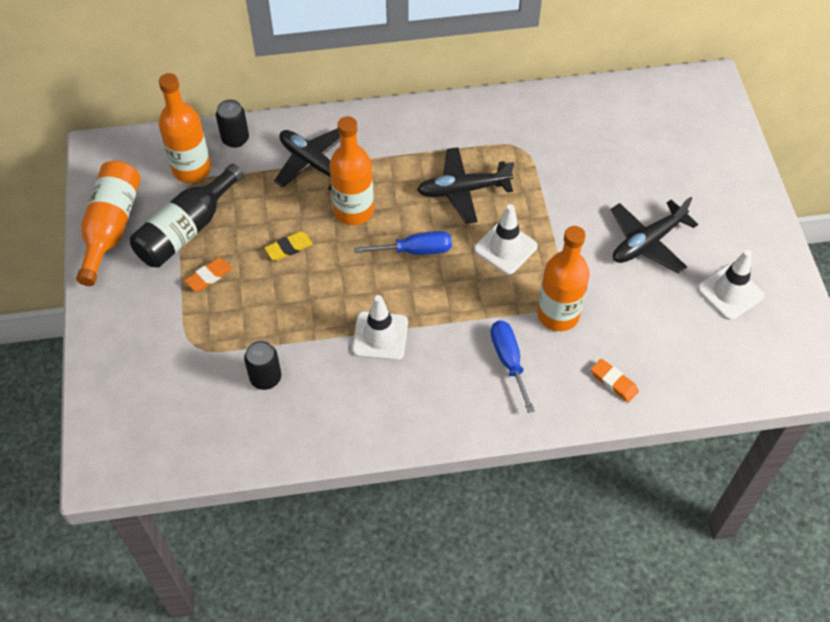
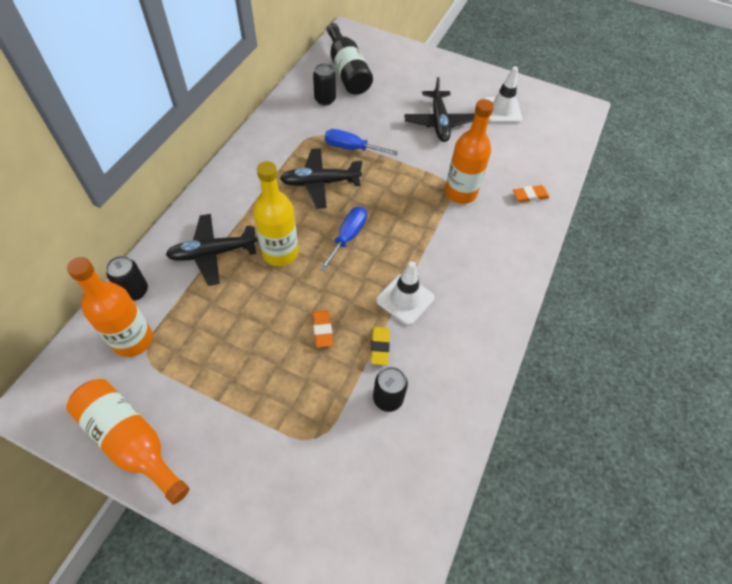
camera: 60 degrees left, 0 degrees up
black bottle [130,164,243,268] -> black bottle moved to [327,23,373,95]
orange eraser [185,258,232,291] -> orange eraser moved to [313,310,333,347]
yellow eraser [265,231,313,261] -> yellow eraser moved to [371,327,390,365]
orange bottle [330,116,374,225] -> yellow bottle [253,161,298,266]
black plane [417,147,514,224] -> black plane turned 60 degrees clockwise [280,148,362,209]
white traffic cone [474,204,538,275] -> none
blue screwdriver [490,321,535,413] -> blue screwdriver moved to [325,129,398,155]
none -> black can [313,64,336,106]

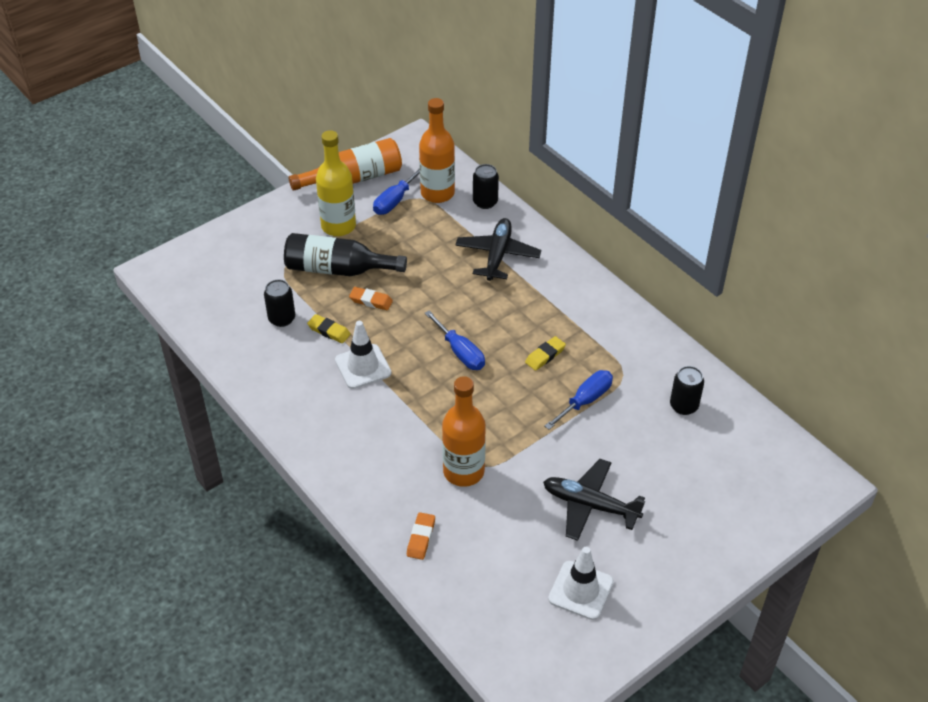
camera: 120 degrees right, 10 degrees down
yellow bottle [253,161,298,266] -> yellow bottle moved to [316,130,356,236]
black plane [280,148,362,209] -> yellow eraser [525,336,566,371]
black bottle [327,23,373,95] -> black bottle moved to [284,233,407,276]
none -> blue screwdriver [373,168,420,215]

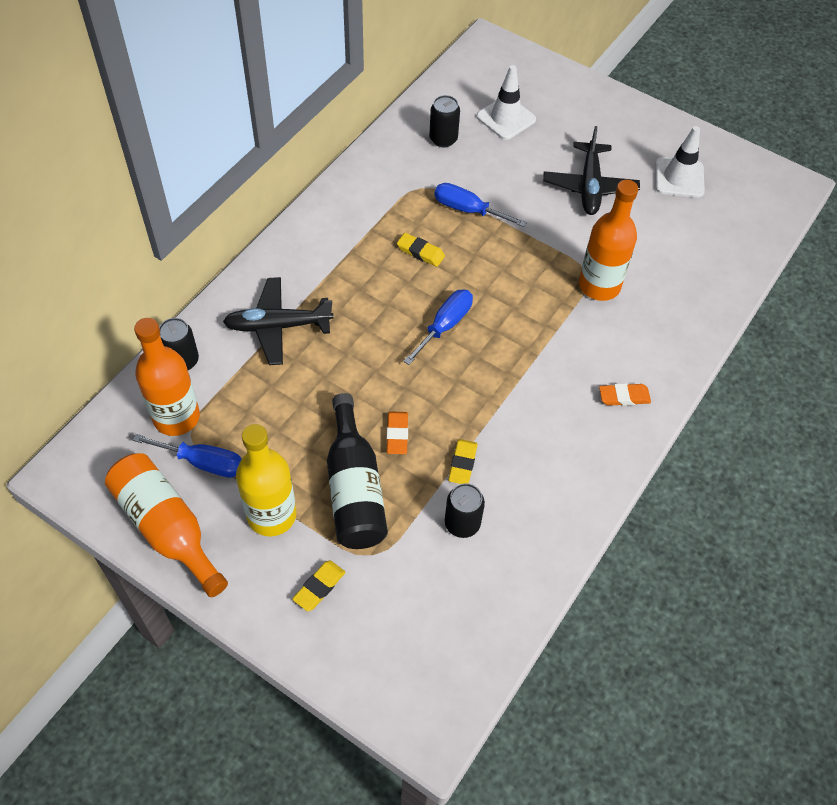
camera: 110 degrees left, 10 degrees up
white traffic cone [335,321,391,389] -> white traffic cone moved to [476,65,536,140]
orange eraser [407,512,435,560] -> orange eraser moved to [599,383,651,406]
none -> yellow eraser [292,560,345,611]

